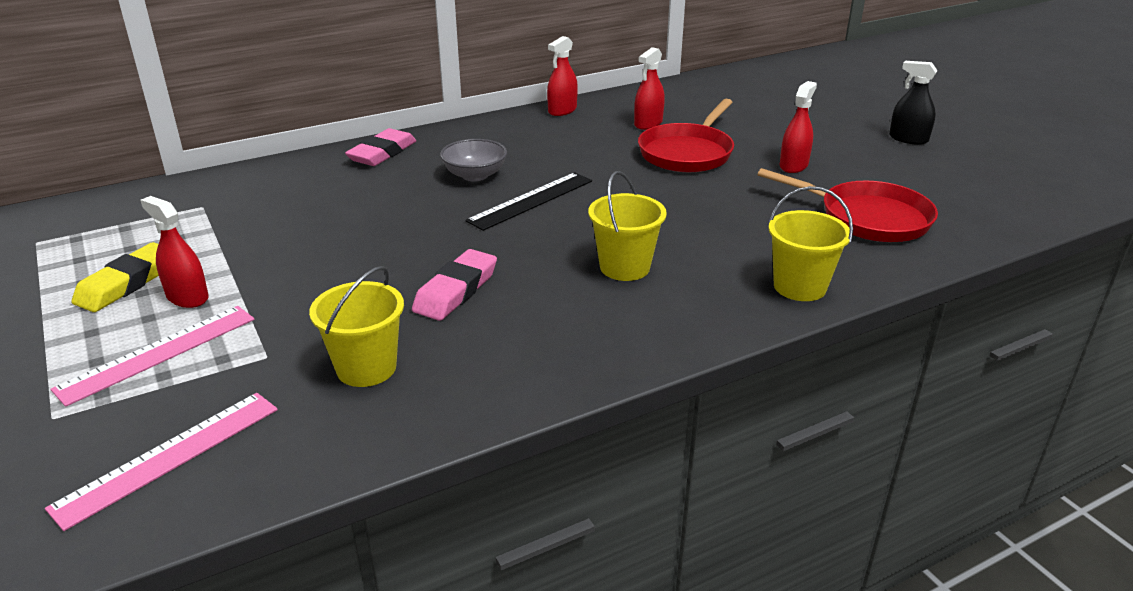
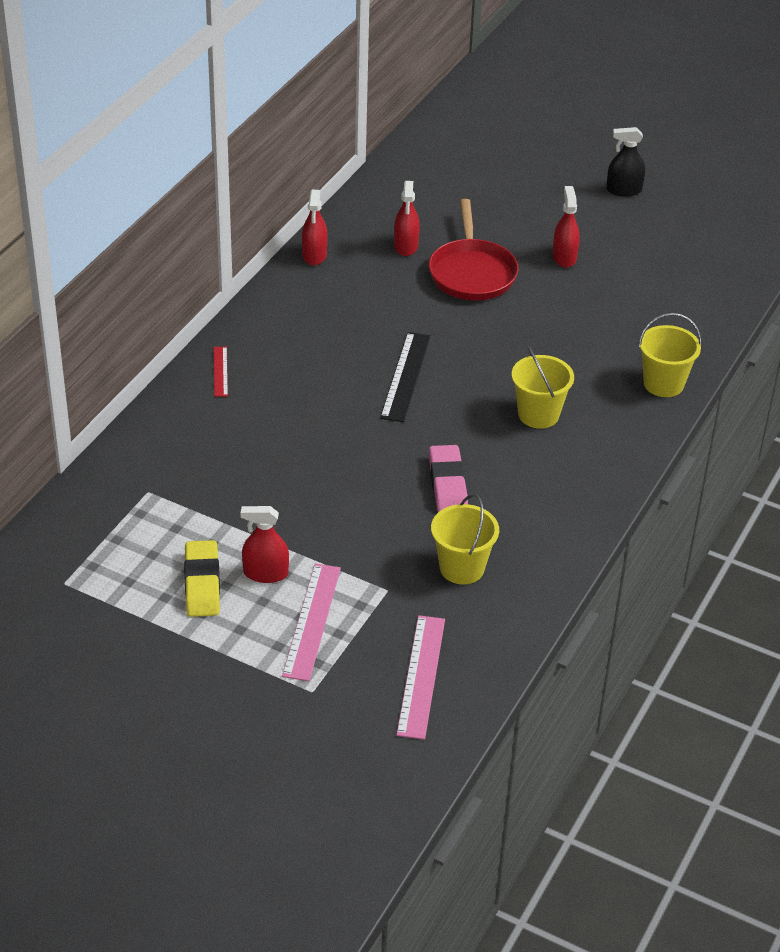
camera: 35 degrees left, 10 degrees up
pink eraser [345,128,416,166] -> red ruler [214,347,228,397]
grey bowl [440,139,507,181] -> none
red pan [758,168,938,242] -> none

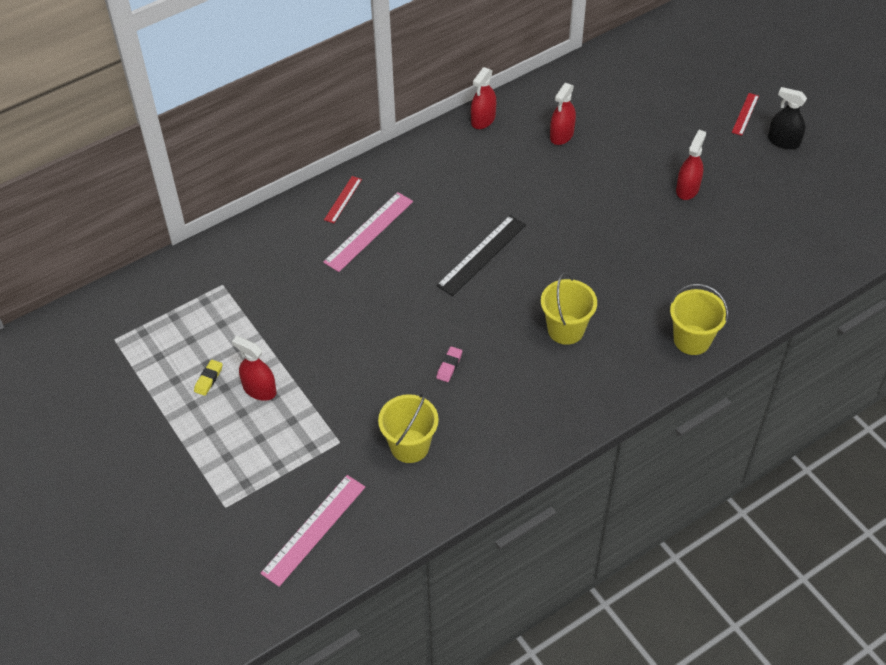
camera: 30 degrees right, 10 degrees up
yellow eraser [184,540,220,617] -> yellow eraser [194,359,223,396], size x0.52
pink ruler [282,563,341,681] -> pink ruler moved to [323,192,413,272]
red pan [429,199,519,301] -> none
pink eraser [429,445,468,512] -> pink eraser [436,346,462,382], size x0.52
none -> red ruler [732,93,759,136]

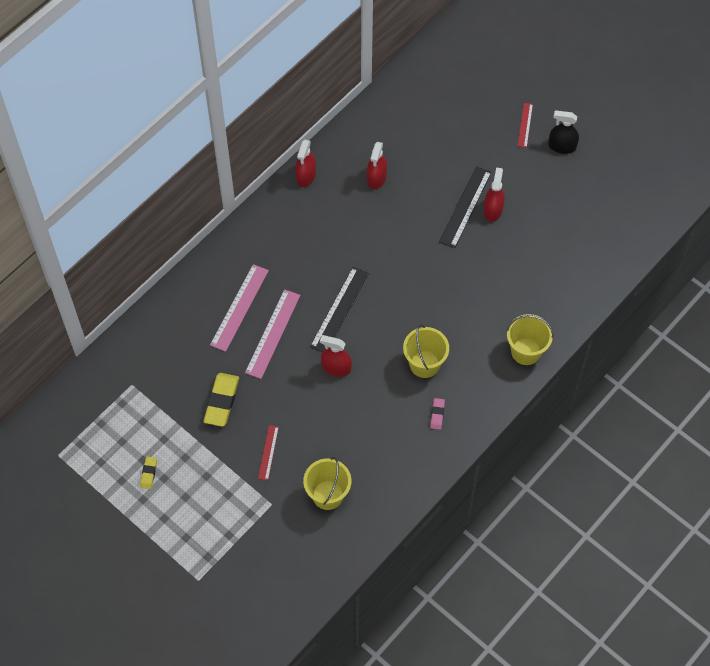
camera: 15 degrees left, 10 degrees up
red spray bottle [232,336,276,401] -> red spray bottle moved to [320,335,352,377]
pink ruler [260,475,365,587] -> pink ruler moved to [245,289,300,379]
red ruler [324,176,362,223] -> red ruler moved to [258,425,279,480]
pink eraser [436,346,462,382] -> pink eraser moved to [430,398,445,430]
none -> yellow eraser [204,373,239,427]
none -> black ruler [439,166,492,248]

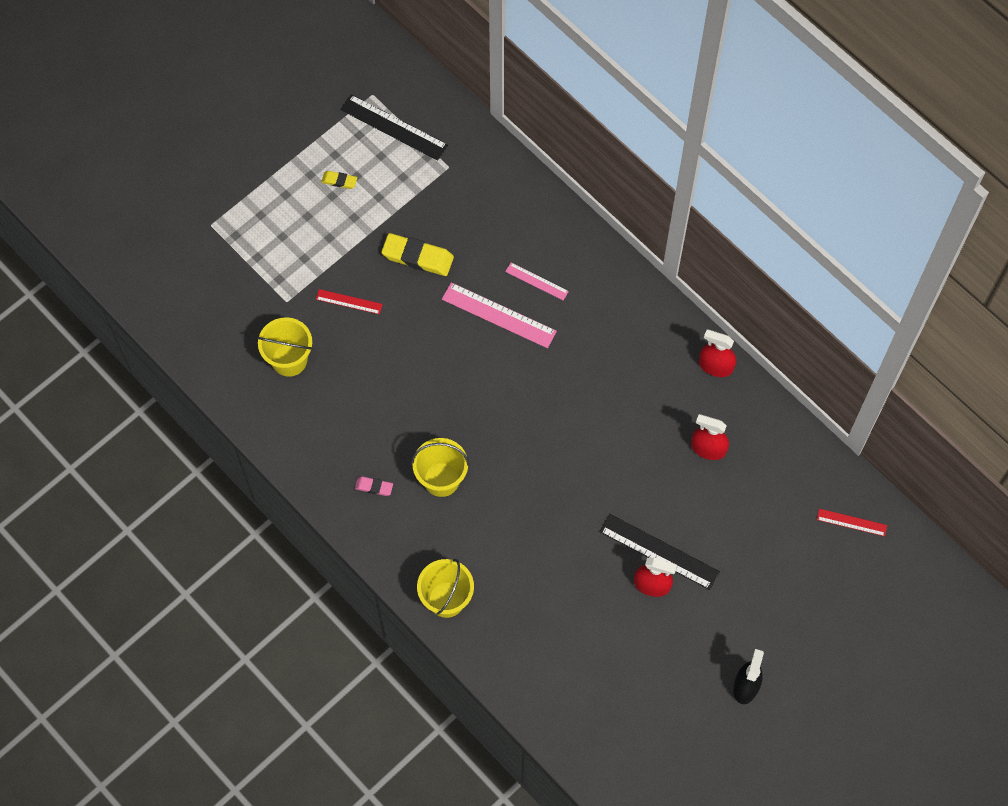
camera: 95 degrees right, 5 degrees up
pink ruler [210,264,269,352] -> pink ruler [505,263,569,300], size x0.56
black ruler [310,267,369,352] -> black ruler moved to [340,95,448,161]
red spray bottle [320,335,352,377] -> none
red ruler [518,103,533,148] -> red ruler moved to [817,509,887,536]

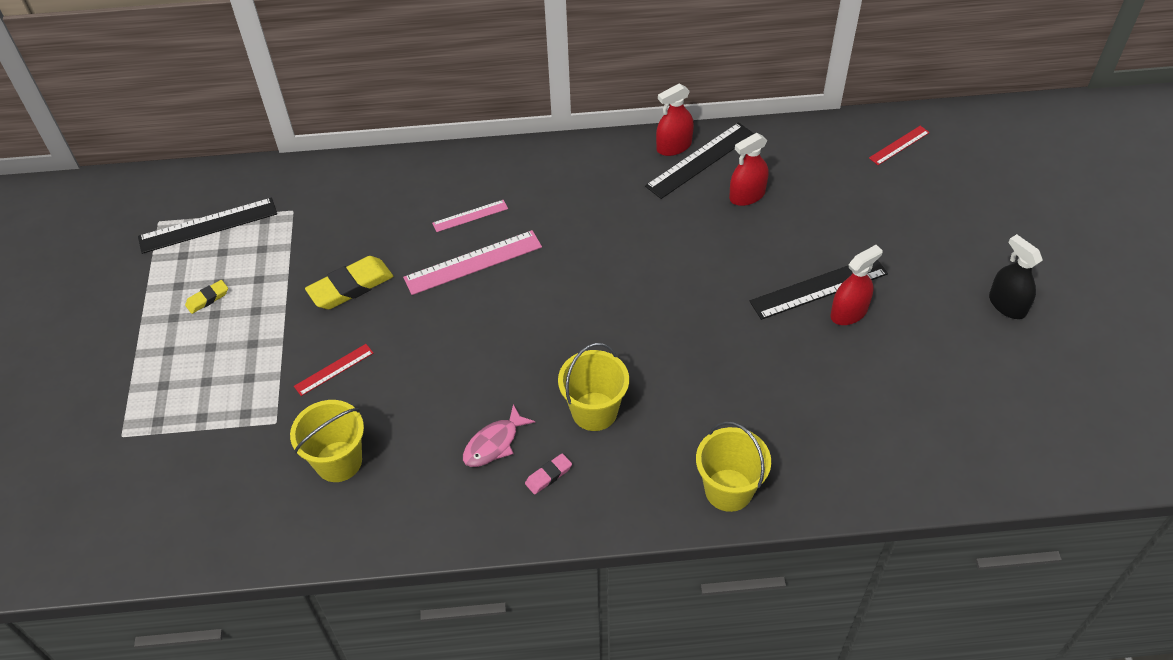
camera: 50 degrees left, 15 degrees down
none -> pink fish [463,404,535,467]
none -> black ruler [645,122,754,199]

